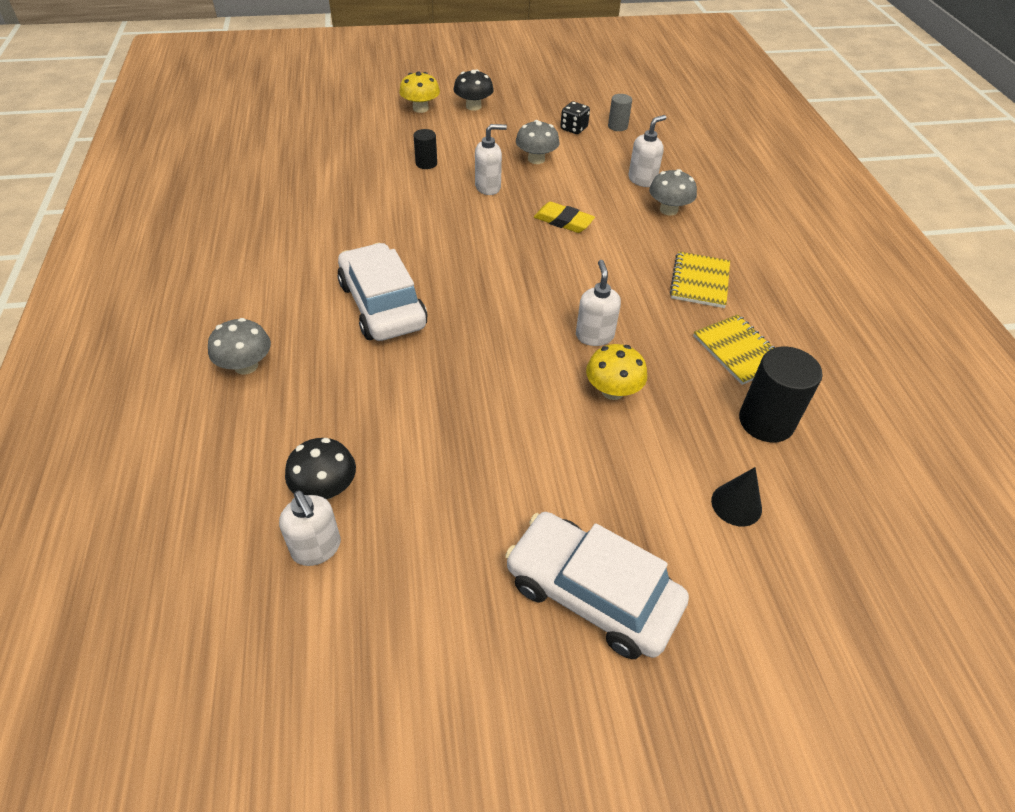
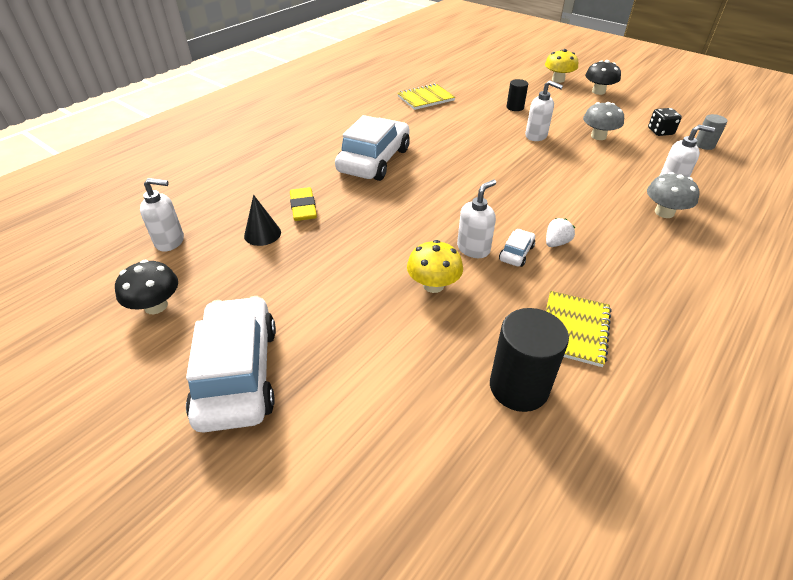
camera: 50 degrees right, 5 degrees down
grey mushroom [208,318,271,375] -> none
white soap dispenser [279,490,341,566] -> white soap dispenser turned 105 degrees counterclockwise [140,178,184,252]
black mushroom [285,438,356,499] -> black mushroom moved to [115,260,178,314]
yellow eraser [534,202,595,233] -> yellow eraser moved to [290,187,317,221]
yellow notebook [670,252,730,308] -> yellow notebook moved to [397,83,455,110]
black cone [711,467,762,527] -> black cone moved to [244,195,281,246]
none -> white car [499,229,535,267]
none -> white strawberry [546,218,575,247]

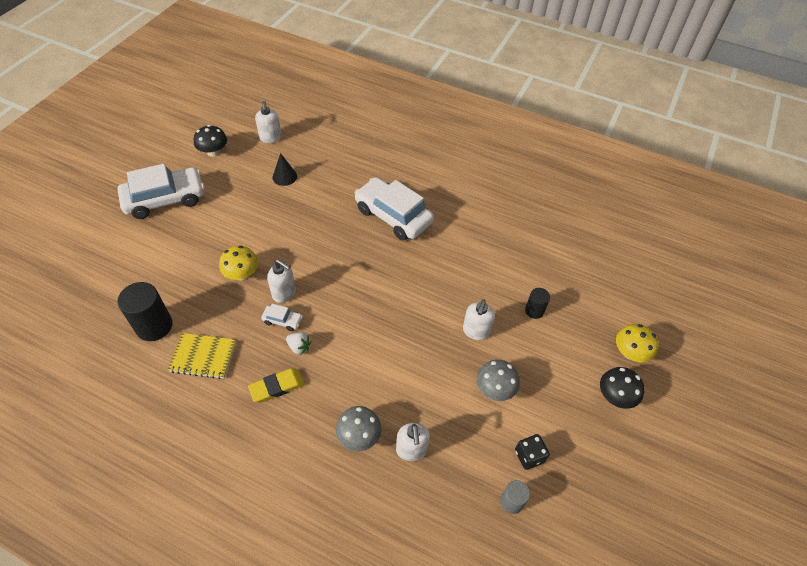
camera: 75 degrees right, 10 degrees up
yellow eraser [290,187,317,221] -> yellow eraser moved to [248,368,305,403]
white car [335,115,410,181] -> white car turned 150 degrees counterclockwise [355,177,434,241]
yellow notebook [397,83,455,110] -> none

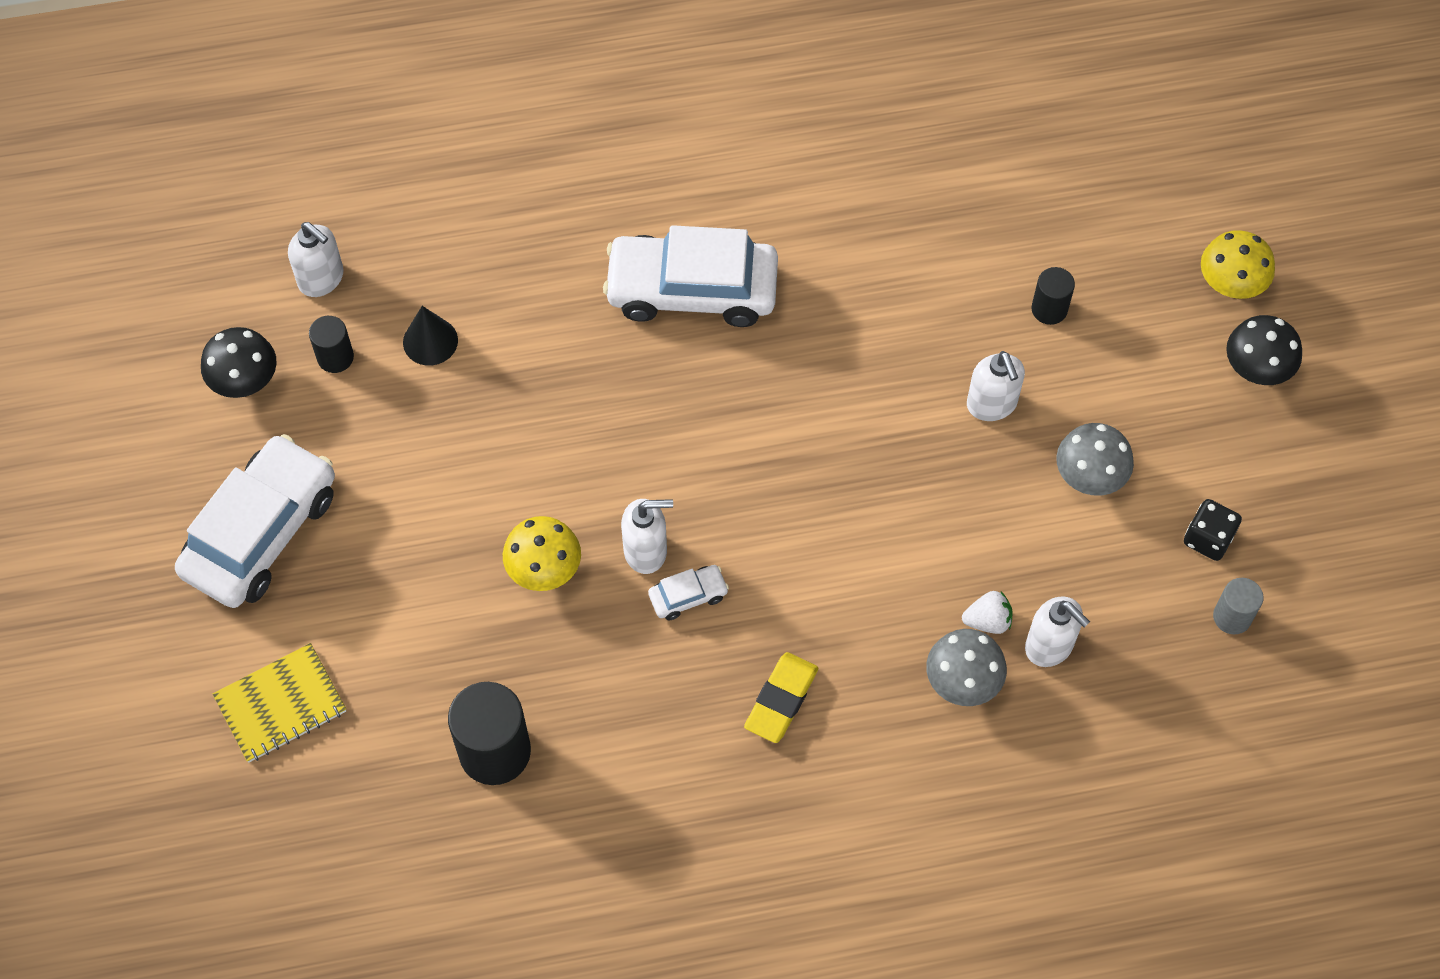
camera: 35 degrees left, 10 degrees up
yellow notebook [168,333,236,379] -> yellow notebook moved to [212,643,346,763]
white strawberry [286,332,311,354] -> white strawberry moved to [962,591,1013,634]
none -> black cylinder [309,316,354,373]

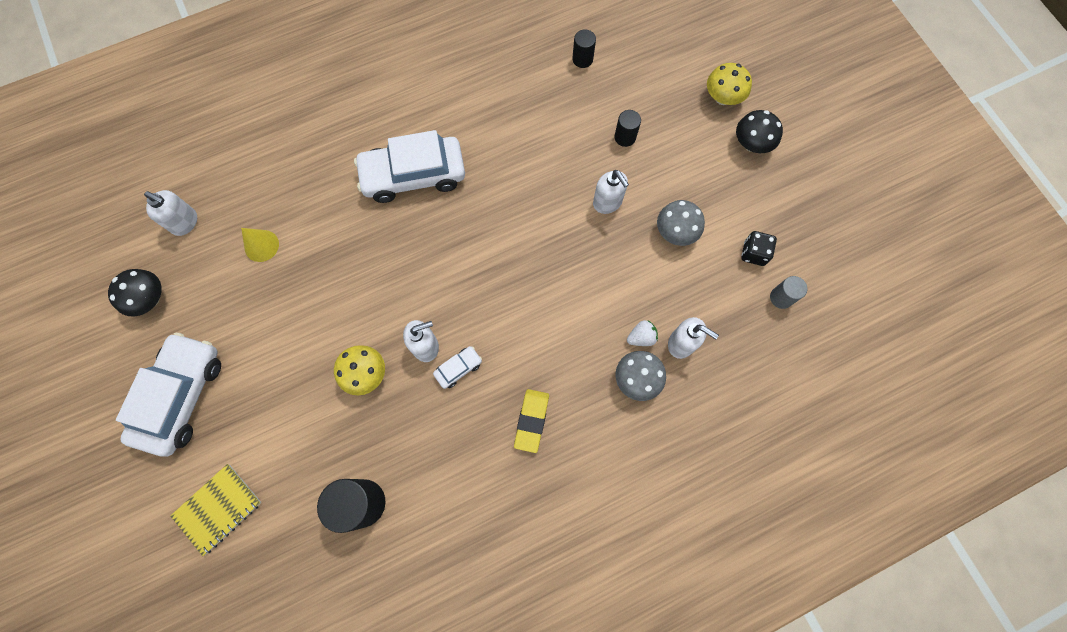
camera: 15 degrees left, 10 degrees up
black cylinder [309,316,354,373] -> black cylinder moved to [572,29,596,68]
black cone [403,306,458,366] -> yellow cone [241,228,279,262]

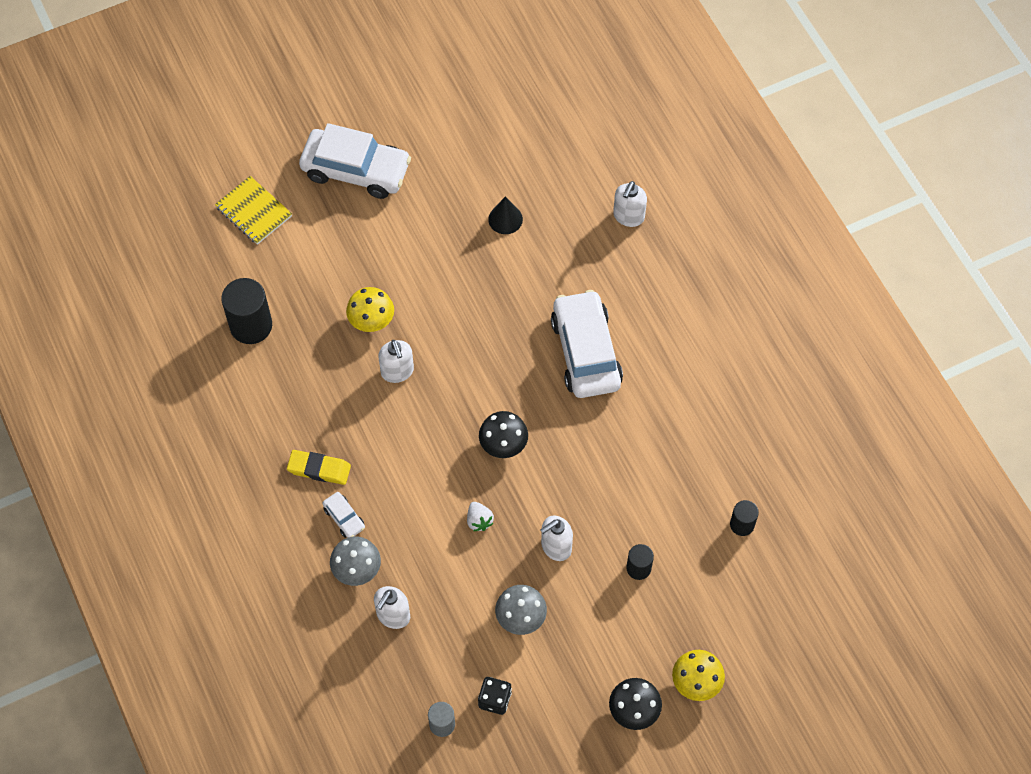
camera: 90 degrees right, 10 degrees down
black mushroom [108,269,162,317] -> black mushroom moved to [479,411,528,458]
white soap dispenser [144,190,197,236] -> white soap dispenser moved to [613,181,647,227]
yellow cone [241,228,279,262] -> black cone [488,196,523,234]
white car [433,346,482,389] -> white car moved to [323,492,365,538]
white strawberry [627,320,658,346] -> white strawberry moved to [467,502,494,531]

